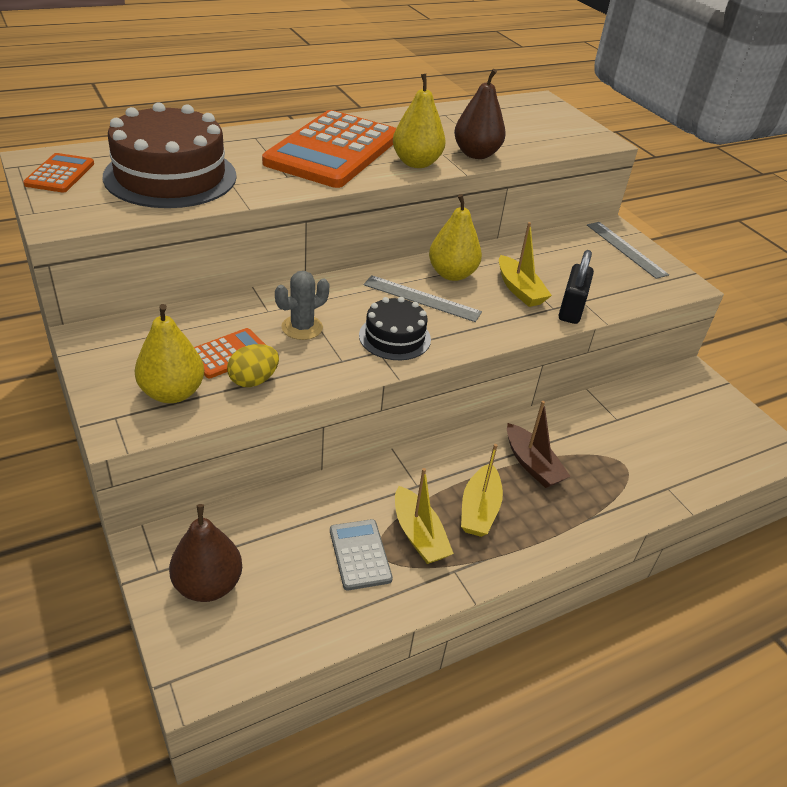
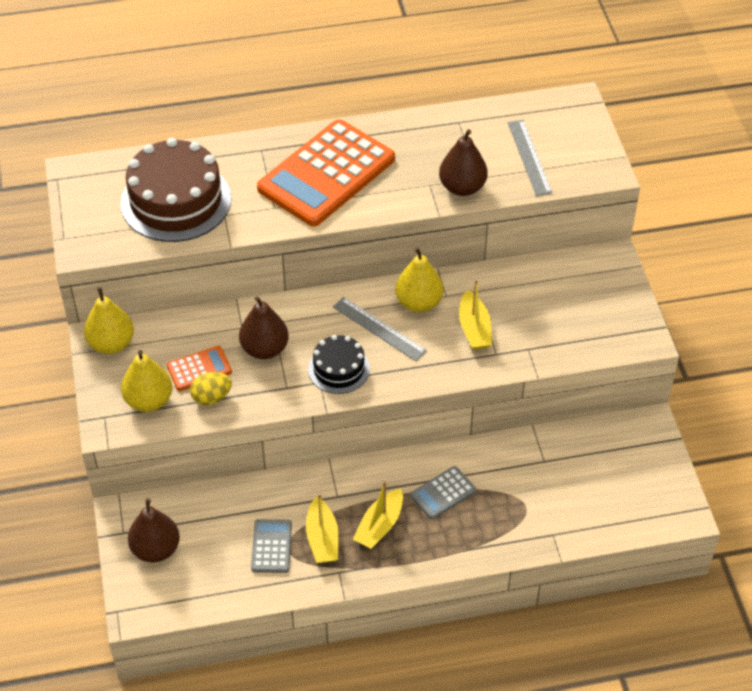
camera: 20 degrees right, 10 degrees up
orange calculator [23,153,94,192] -> none
grey cactus [275,271,330,340] -> brown pear [239,296,289,359]
yellow pear [393,74,446,168] -> yellow pear moved to [84,287,134,354]
brown boat [507,401,571,488] -> grey calculator [410,466,476,519]
black padlock [559,250,594,324] -> none
grey ruler [587,222,669,279] -> grey ruler moved to [508,120,552,196]

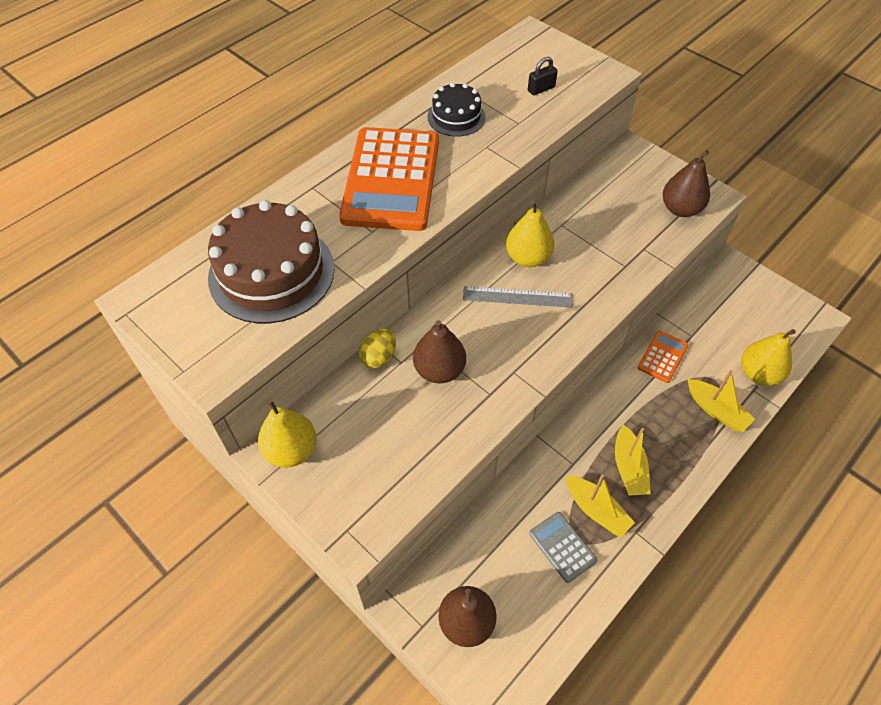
camera: 35 degrees left, 5 degrees up
yellow pear [121,350,172,412] -> yellow pear moved to [741,329,796,385]
orange calculator [166,346,232,391] -> orange calculator moved to [638,330,689,383]
yellow egg [190,372,232,405] -> yellow egg moved to [359,329,396,368]
black cake [308,335,370,394] -> black cake moved to [428,82,485,137]
grey calculator [410,466,476,519] -> none
brown pear [439,129,488,196] -> brown pear moved to [663,150,710,217]
yellow boat [459,279,492,350] -> yellow boat moved to [687,370,755,432]
grey ruler [508,120,552,196] -> black padlock [528,57,558,95]

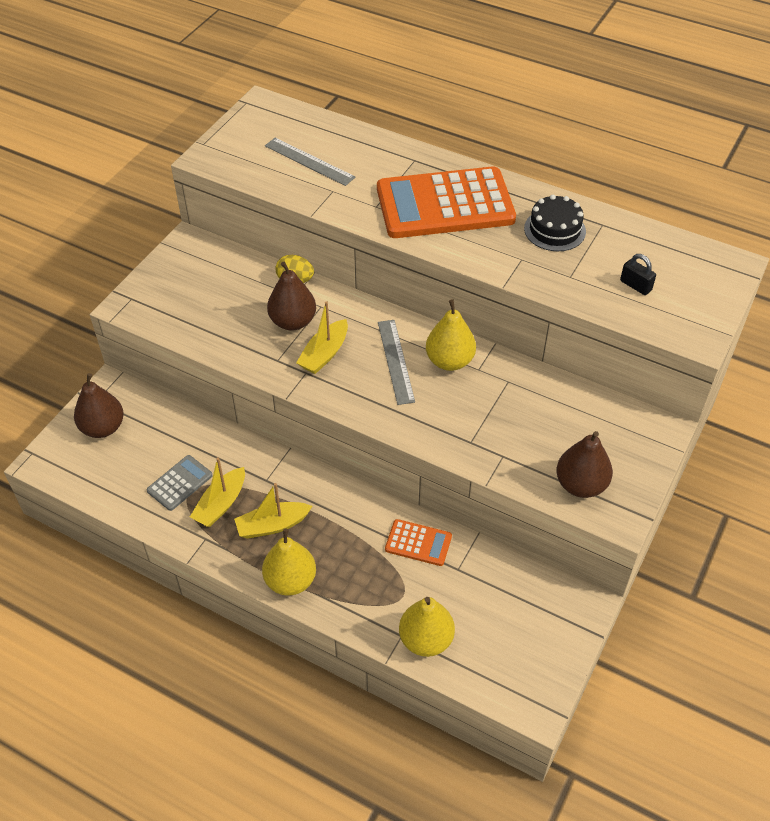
camera: 75 degrees right, 5 degrees down
brown cake [208,200,335,323] -> grey ruler [265,138,355,186]
yellow pear [258,400,316,468] -> yellow pear moved to [262,529,316,595]
yellow boat [687,370,755,432] -> yellow boat moved to [296,301,348,374]

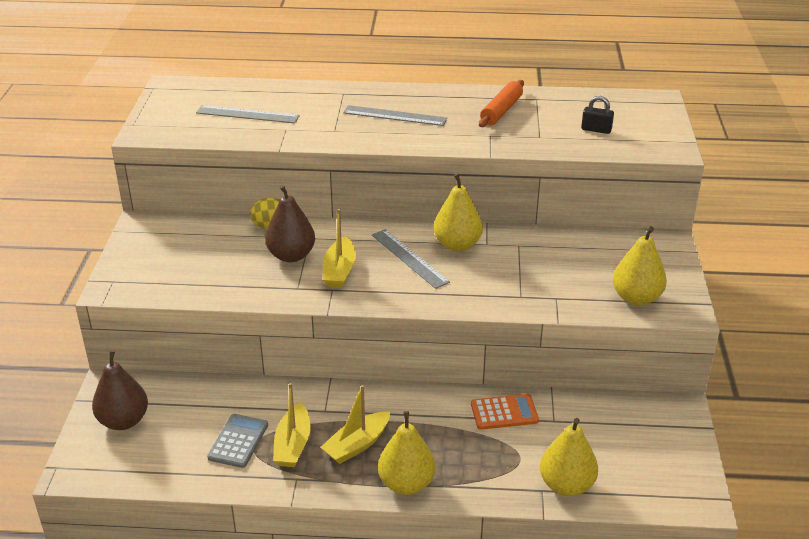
camera: 25 degrees left, 15 degrees down
orange calculator [377,166,516,238] -> grey ruler [343,105,447,126]
black cake [524,195,586,251] -> orange rolling pin [479,80,524,127]
brown pear [556,431,613,498] -> yellow pear [613,227,667,306]

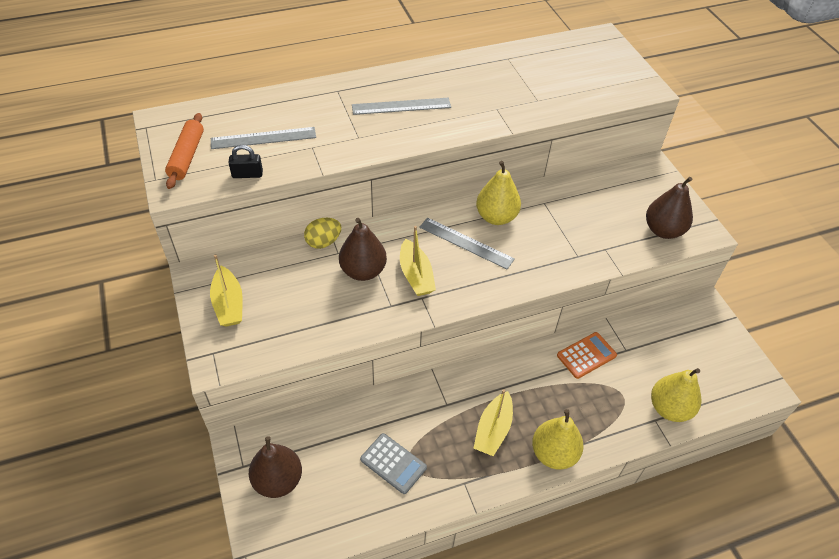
camera: 25 degrees left, 15 degrees up
grey calculator [207,414,268,468] -> grey calculator turned 135 degrees clockwise [360,433,427,494]
yellow boat [273,383,311,467] -> yellow boat moved to [210,254,243,327]
orange rolling pin [479,80,524,127] -> orange rolling pin moved to [165,113,204,189]
black padlock [581,96,614,134] -> black padlock moved to [228,145,263,178]
yellow pear [613,227,667,306] -> brown pear [646,177,693,239]

